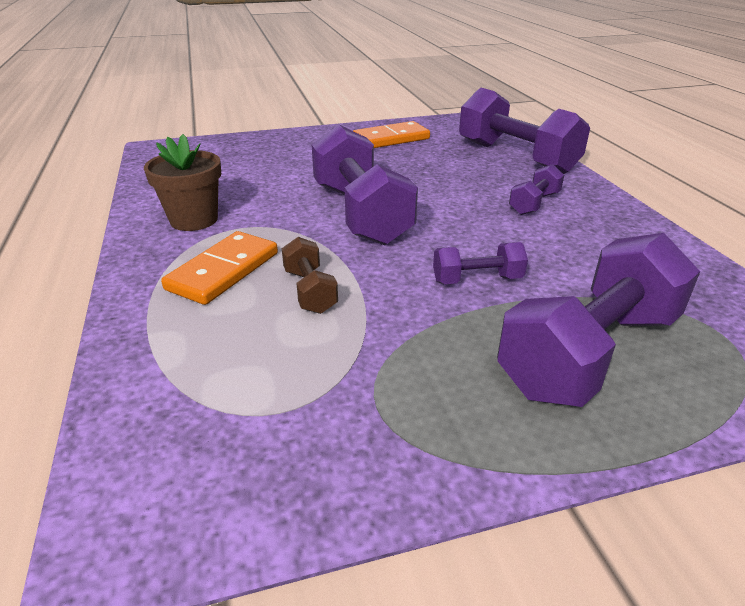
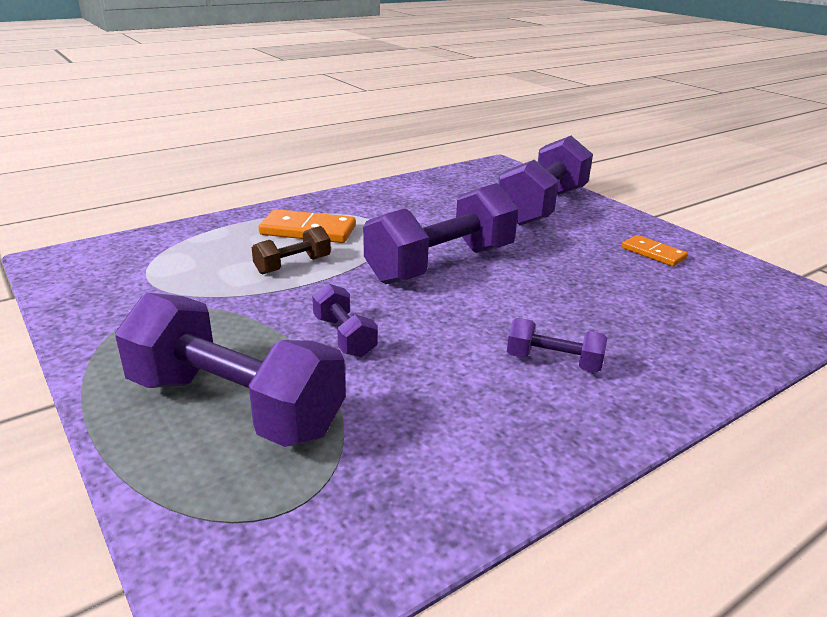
camera: 70 degrees right, 5 degrees down
brown flower pot [144,134,221,231] -> none
orange domino [353,121,430,148] -> orange domino [622,235,688,266], size x0.63
purple dumbbell [459,88,590,174] -> purple dumbbell moved to [498,136,593,226]

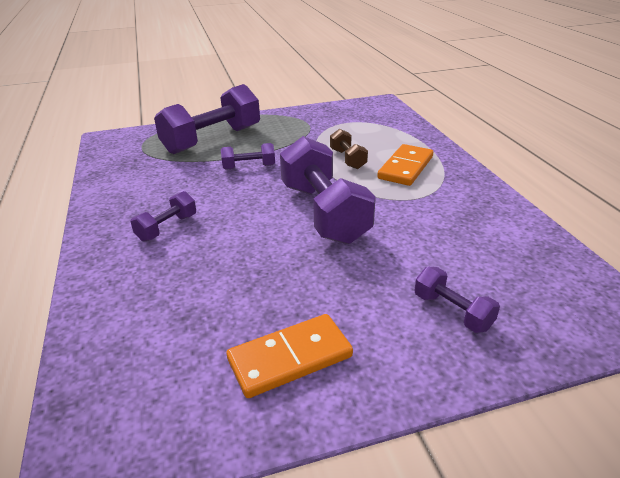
camera: 110 degrees right, 5 degrees up
purple dumbbell [498,136,593,226] -> purple dumbbell [414,267,500,333], size x0.48
orange domino [622,235,688,266] -> orange domino [226,314,353,398], size x1.59

